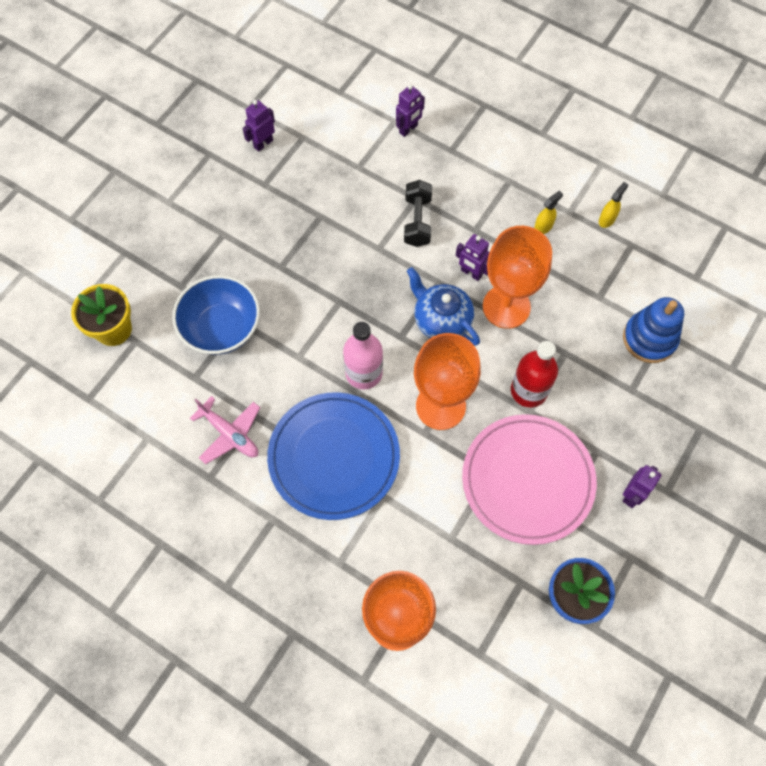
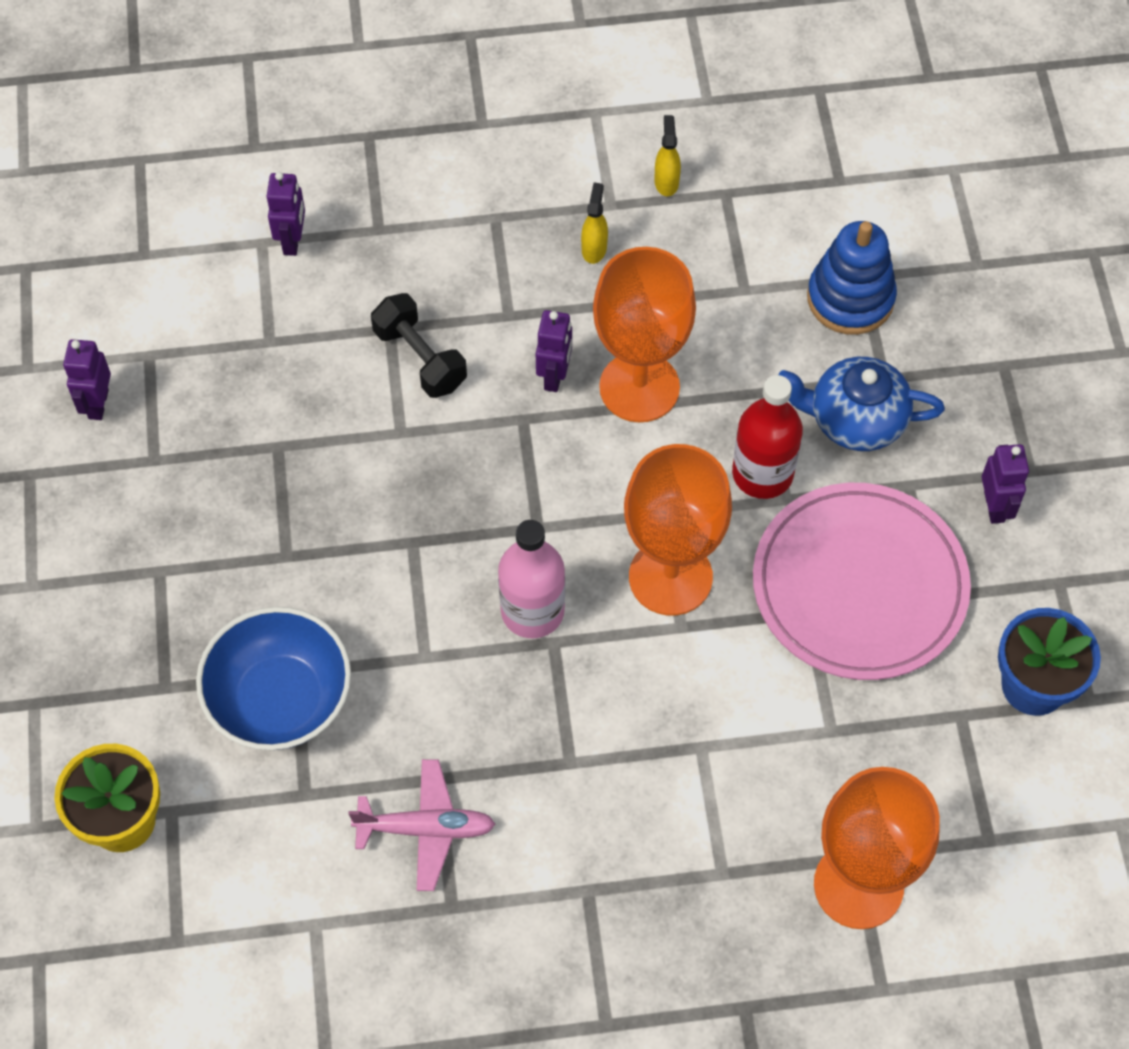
camera: 40 degrees left, 5 degrees down
blue plate [267,392,400,520] -> none
blue teapot [407,267,480,346] -> blue teapot moved to [778,357,945,451]
purple robot [456,234,490,281] -> purple robot turned 75 degrees counterclockwise [536,310,572,392]

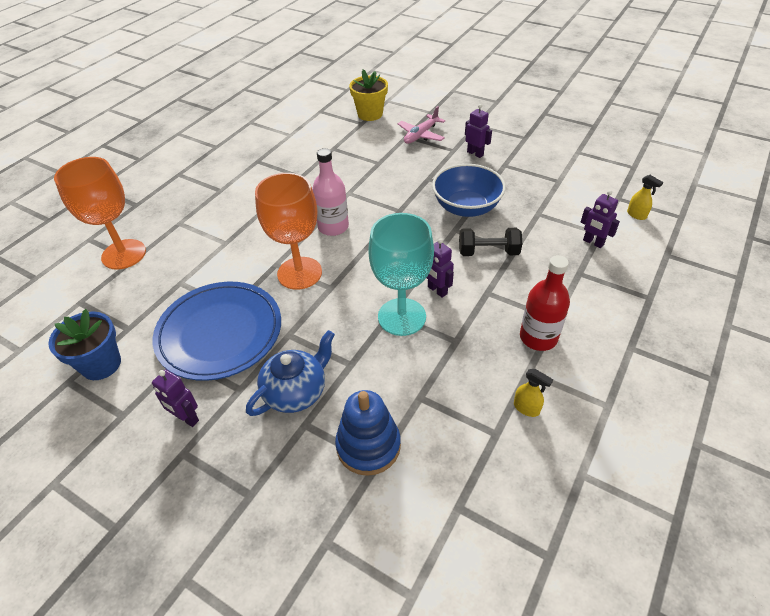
camera: 130 degrees right, 15 degrees down
purple robot [63,339,111,420] -> purple robot moved to [465,104,492,158]
blue bowl [196,607,351,750] -> blue bowl moved to [432,164,506,217]
pink plane [348,759,495,891] -> pink plane moved to [397,106,445,144]
yellow spray bottle [581,183,608,264] -> yellow spray bottle moved to [627,175,663,220]
orange goblet [593,247,696,422] -> turquoise goblet [368,213,434,336]
red bottle [732,375,803,499] -> red bottle moved to [520,255,570,351]
pink plate [753,483,971,680] -> blue plate [153,282,281,381]

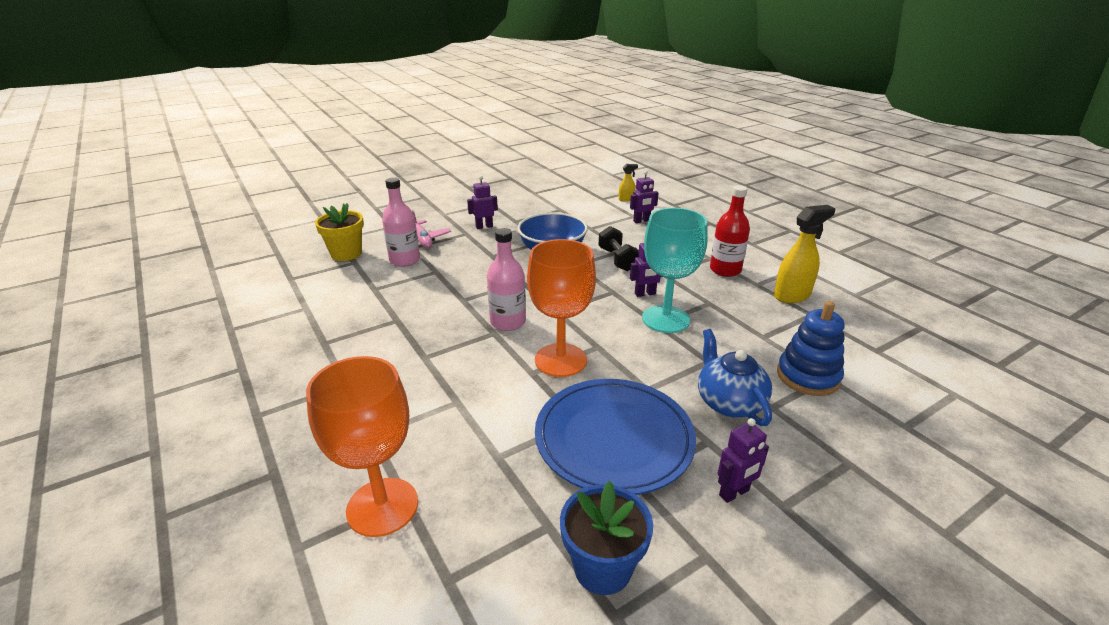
camera: 65 degrees left, 15 degrees down
black dumbbell [459,228,522,256] -> black dumbbell turned 45 degrees counterclockwise [599,226,639,271]
yellow spray bottle [514,369,553,417] -> yellow spray bottle [774,205,835,303], size x1.92
none -> pink bottle [382,177,420,267]

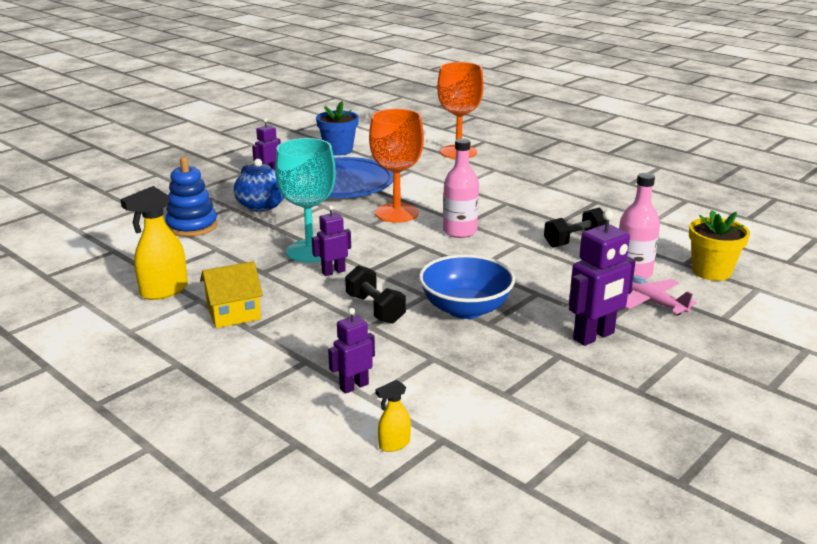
camera: 165 degrees right, 5 degrees down
purple robot [467,176,498,229] -> purple robot [569,210,636,346], size x1.66
red bottle [710,185,750,277] -> yellow house [200,261,263,328]
none -> black dumbbell [544,207,606,248]

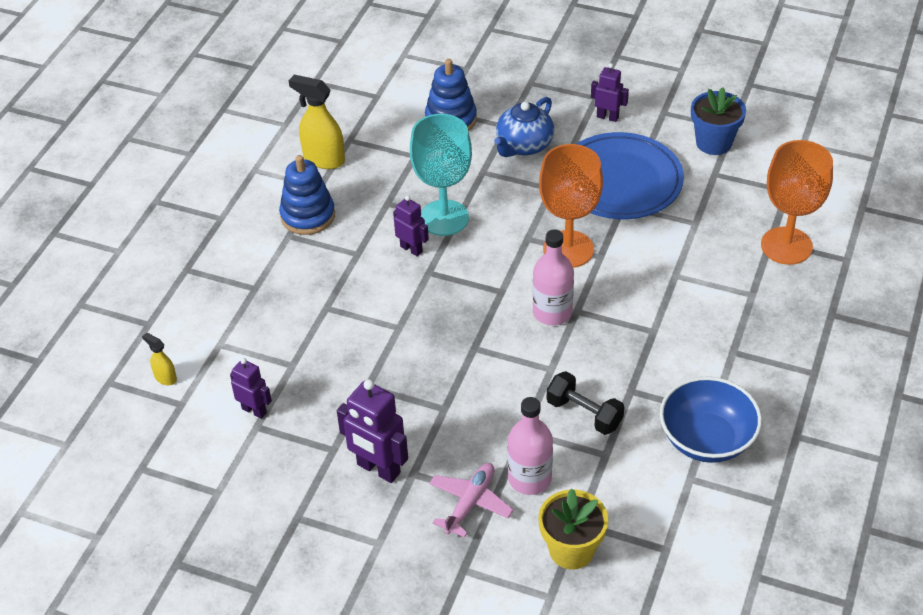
camera: 70 degrees right, 20 degrees up
yellow house [200,261,263,328] -> blue stacking toy [279,155,335,235]
purple robot [328,308,375,394] -> purple robot moved to [230,358,272,419]
black dumbbell [345,265,406,324] -> none
blue bowl [419,254,515,319] -> blue bowl moved to [660,377,762,463]

